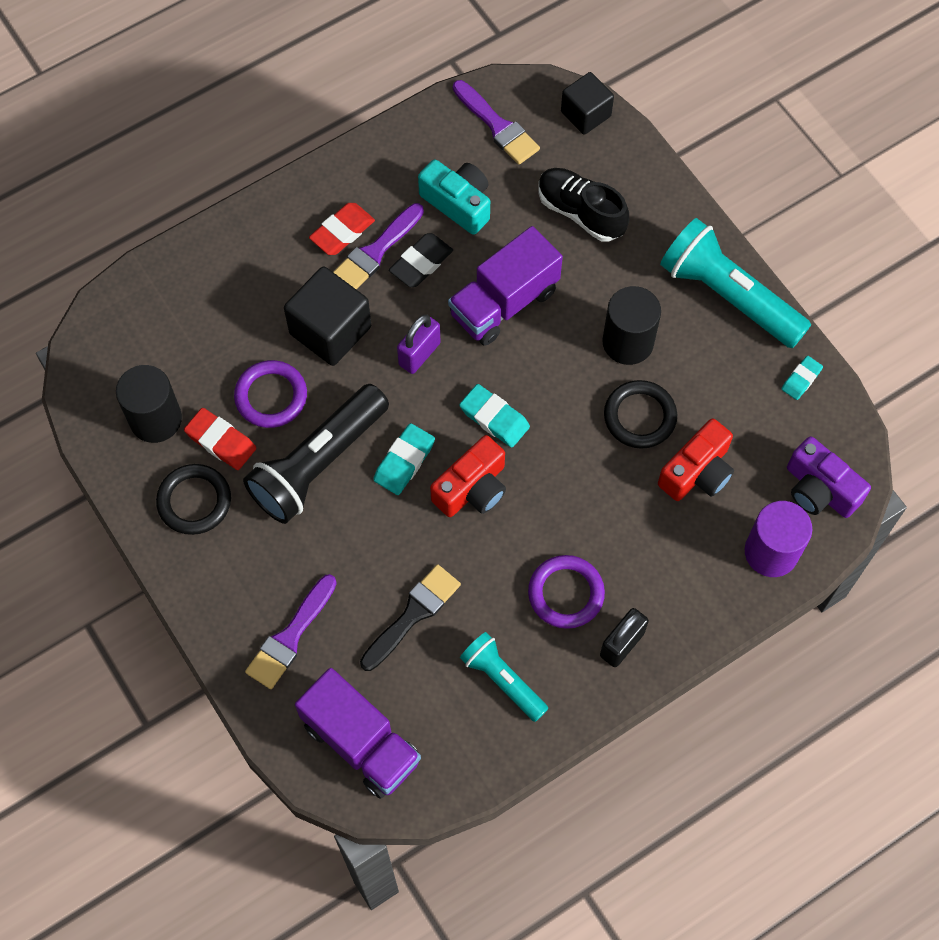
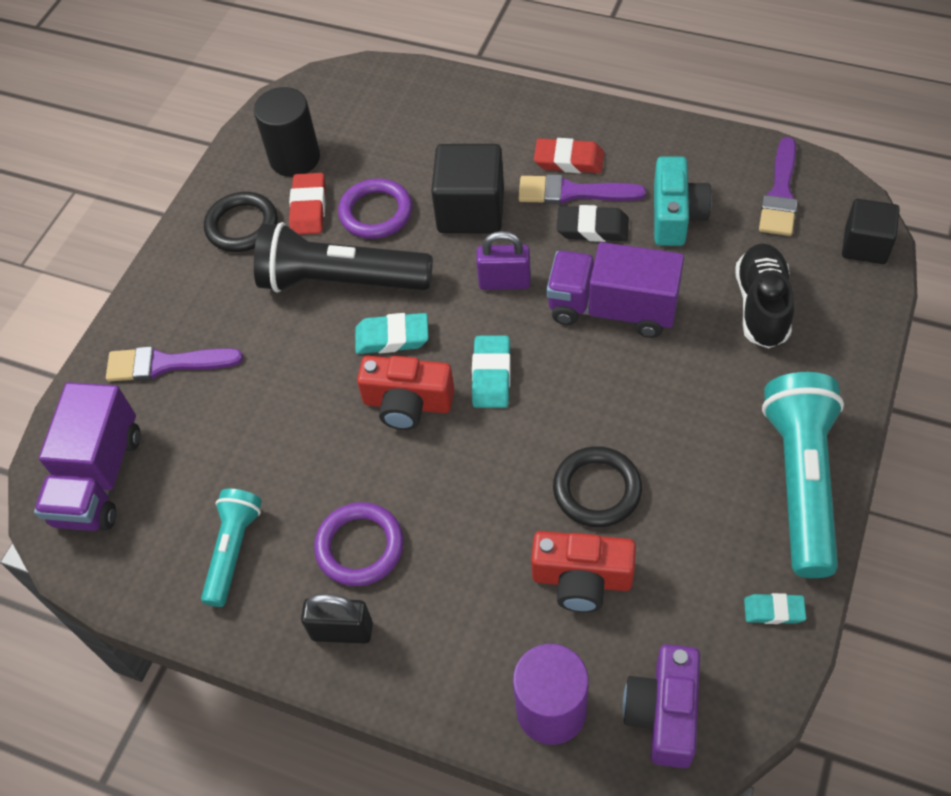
camera: 60 degrees right, 10 degrees down
black brush [360,564,461,671] -> none
black cylinder [602,286,661,365] -> none

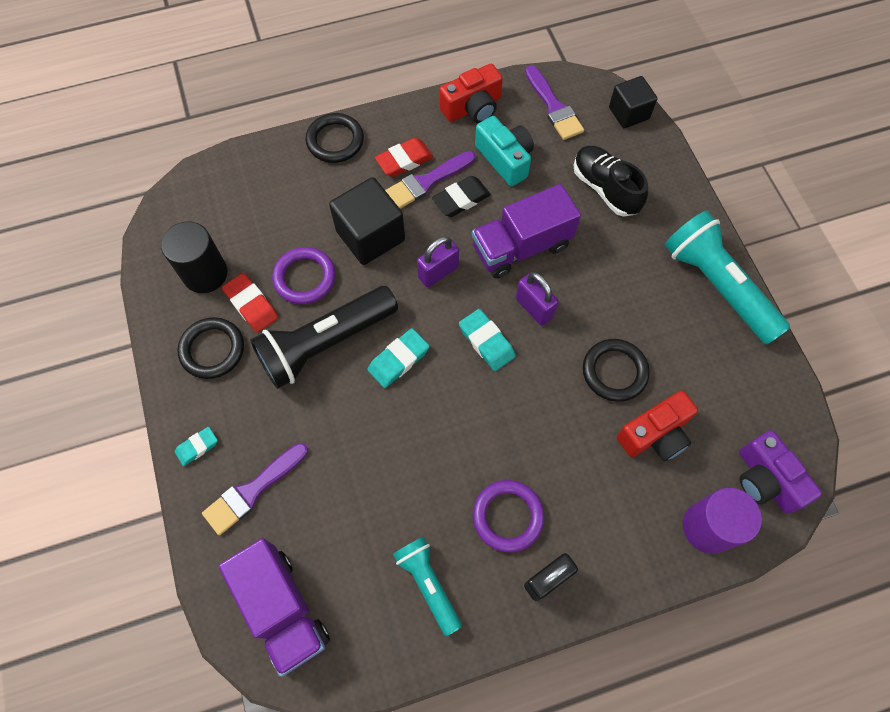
camera: 45 degrees left, 10 degrees up
red camera [357,356,455,430] -> red camera moved to [439,64,503,123]
turquoise eraser [744,593,806,624] -> turquoise eraser moved to [175,427,218,466]
none -> black ring [306,113,364,163]
none -> purple padlock [516,272,559,326]

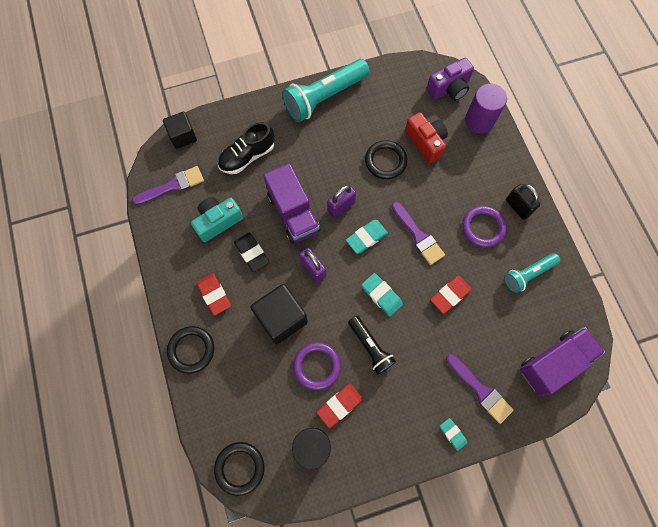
camera: 90 degrees left, 5 degrees up
black ring [178,317,244,379] -> black ring moved to [214,442,265,496]
black flashlight [250,286,398,389] -> black flashlight [348,316,396,375], size x0.58
purple brush [385,151,475,209] -> purple brush moved to [391,201,445,265]
red camera [439,64,503,123] -> none
none -> red eraser [431,276,472,314]

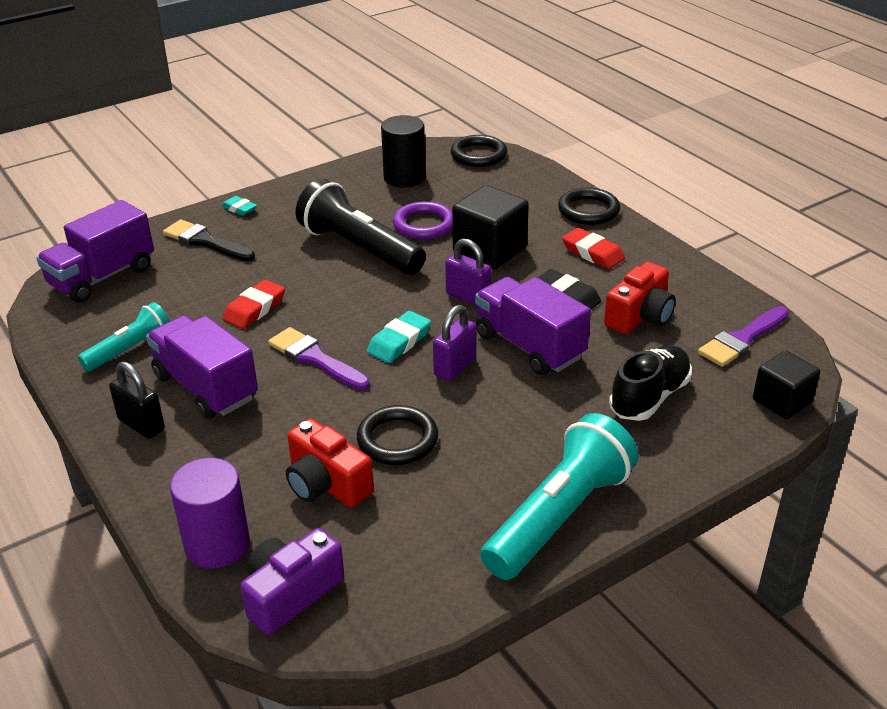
camera: 165 degrees right, 35 degrees down
turquoise camera [191,197,243,242] -> red camera [604,262,676,334]
red eraser [317,384,363,428] -> none
black flashlight [348,316,396,375] -> black flashlight [296,179,426,275], size x1.73
turquoise eraser [361,273,403,317] -> none
purple brush [446,354,514,424] -> black brush [163,219,255,261]
purple ring [462,206,507,248] -> purple truck [146,315,258,419]

